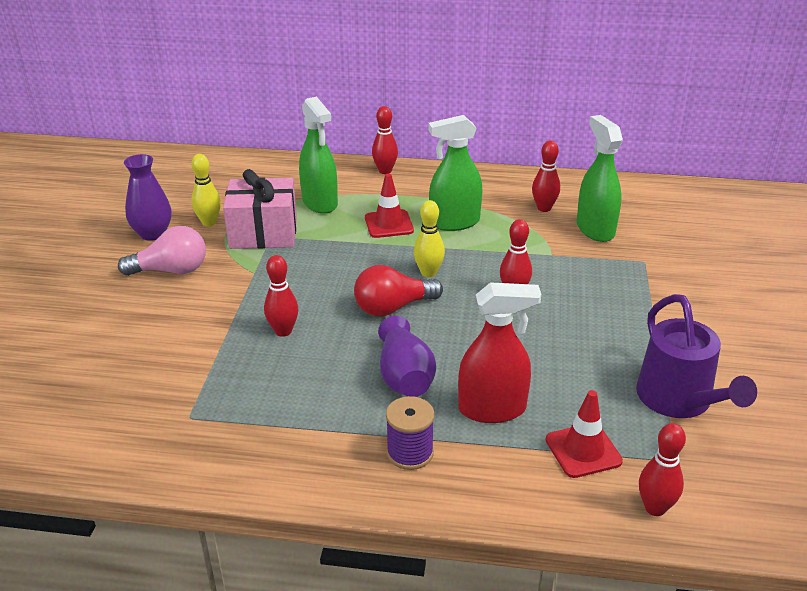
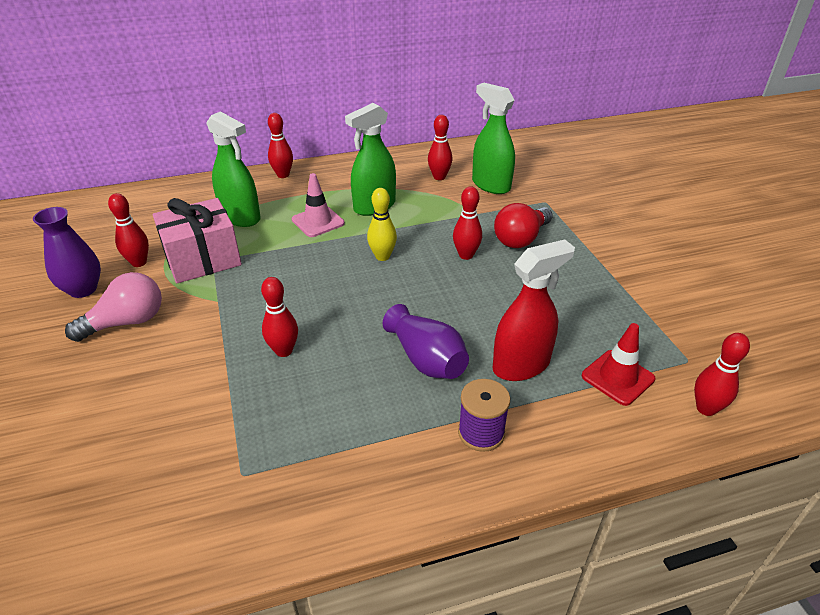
camera: 25 degrees left, 5 degrees up
yellow bowling pin [191,154,221,226] -> red bowling pin [108,193,149,267]
red light bulb [354,265,443,316] -> red light bulb moved to [494,203,553,248]
red traffic cone [365,174,414,238] -> pink traffic cone [292,173,345,237]
purple watering can [636,294,757,418] -> none

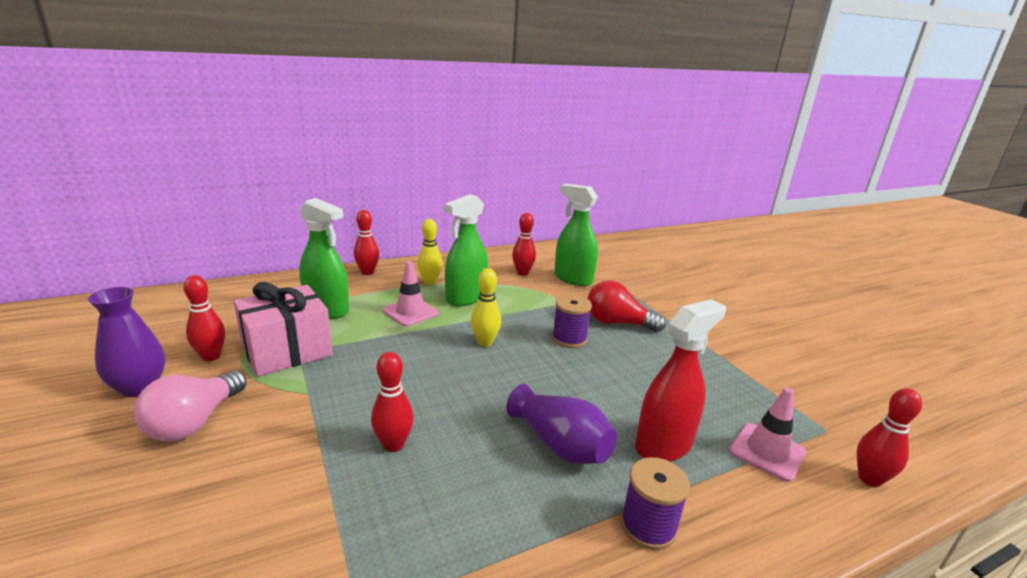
camera: 10 degrees left, 15 degrees down
pink light bulb [65,272,162,342] -> pink light bulb turned 150 degrees clockwise [134,370,247,442]
red bowling pin [453,186,482,260] -> purple spool [552,295,592,348]
red light bulb [494,203,553,248] -> red light bulb turned 75 degrees clockwise [587,280,666,332]
red traffic cone [582,323,655,406] -> pink traffic cone [729,387,806,482]
none -> yellow bowling pin [417,219,443,285]

